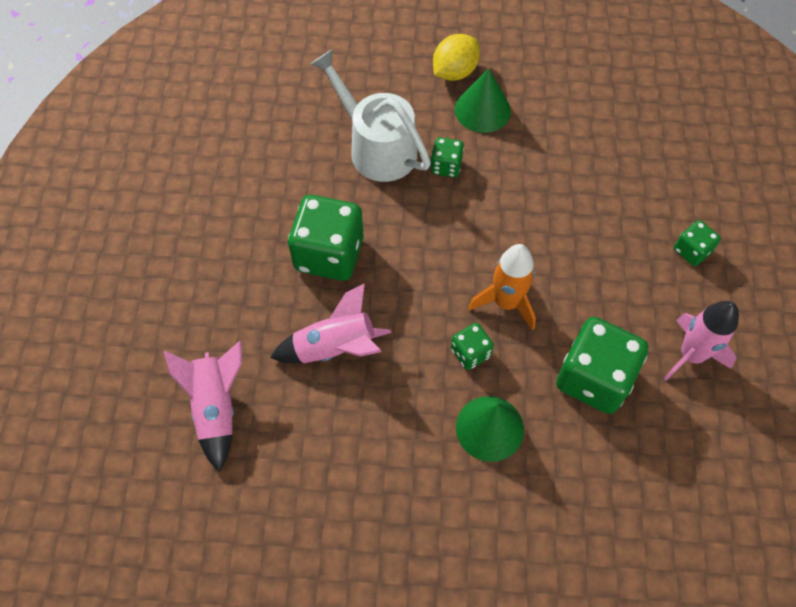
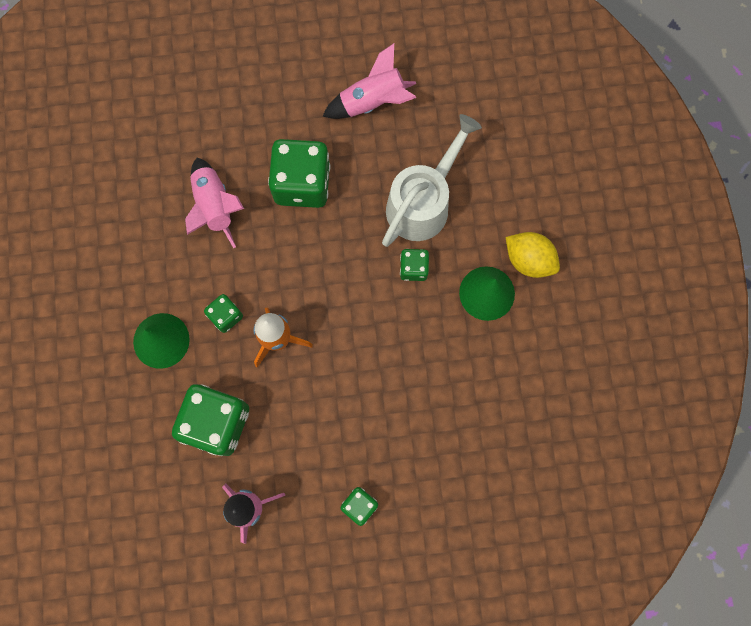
camera: 80 degrees right, 15 degrees up
pink rocket [164,341,242,472] -> pink rocket moved to [323,43,416,119]

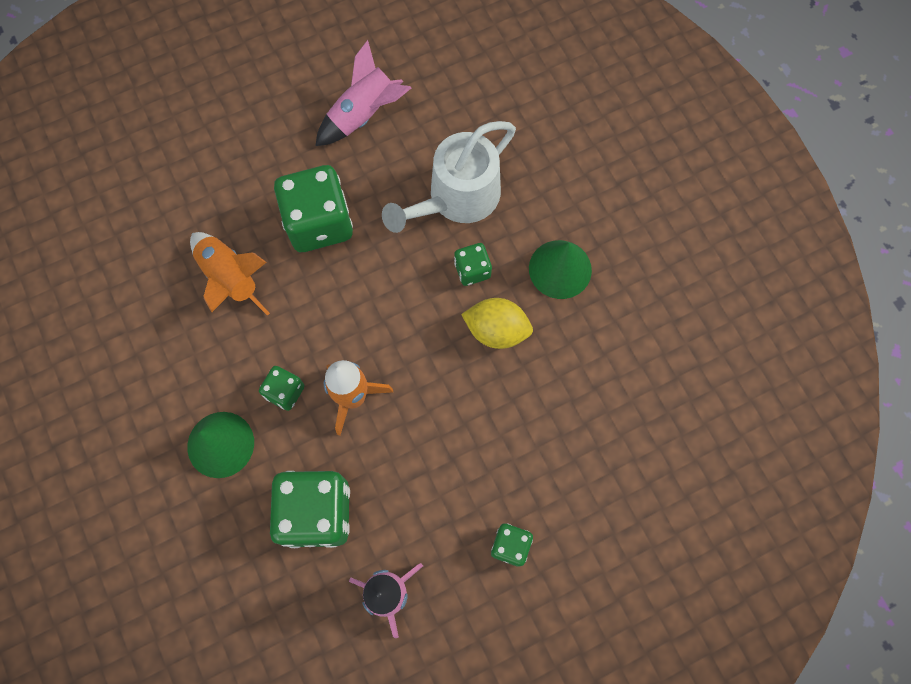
camera: 20 degrees left, 5 degrees down
pink rocket [185,158,244,248] -> orange rocket [190,232,270,316]
white watering can [382,114,482,247] -> white watering can turned 150 degrees counterclockwise [382,121,516,233]
yellow lemon [506,232,560,278] -> yellow lemon moved to [461,298,533,349]

